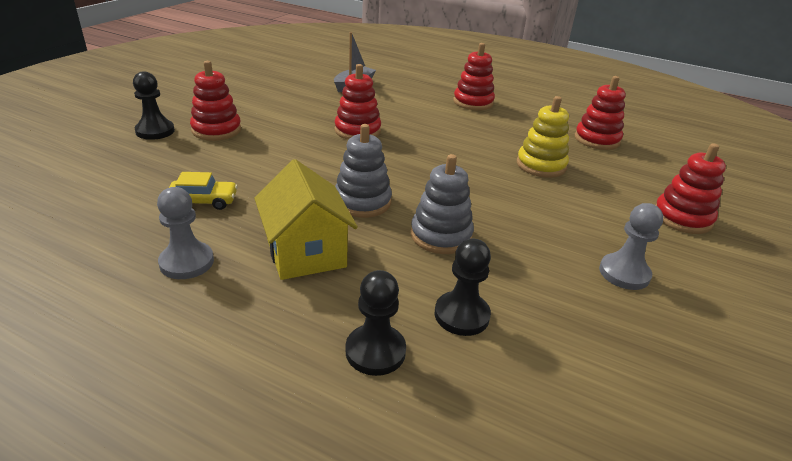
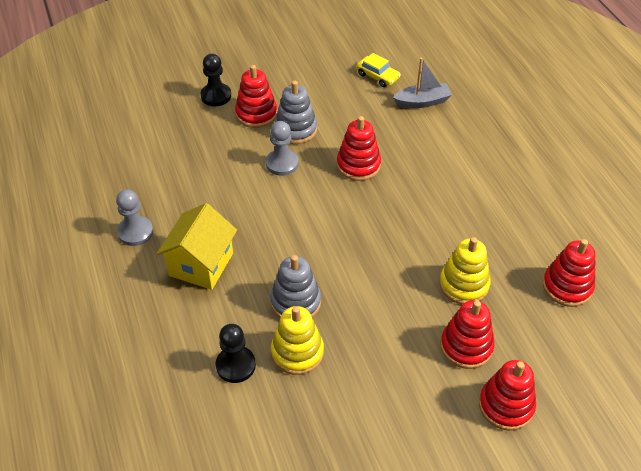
camera: 45 degrees right, 15 degrees up
yellow car [169,172,238,210] -> yellow car moved to [356,53,401,87]
grey stacking toy [335,124,392,218] -> grey stacking toy moved to [275,81,317,144]
black pawn [346,270,406,376] -> none
red stacking toy [453,43,495,110] -> red stacking toy moved to [440,300,495,369]
grey pawn [599,203,663,290] -> grey pawn moved to [266,121,299,176]
none -> yellow stacking toy [271,306,324,375]

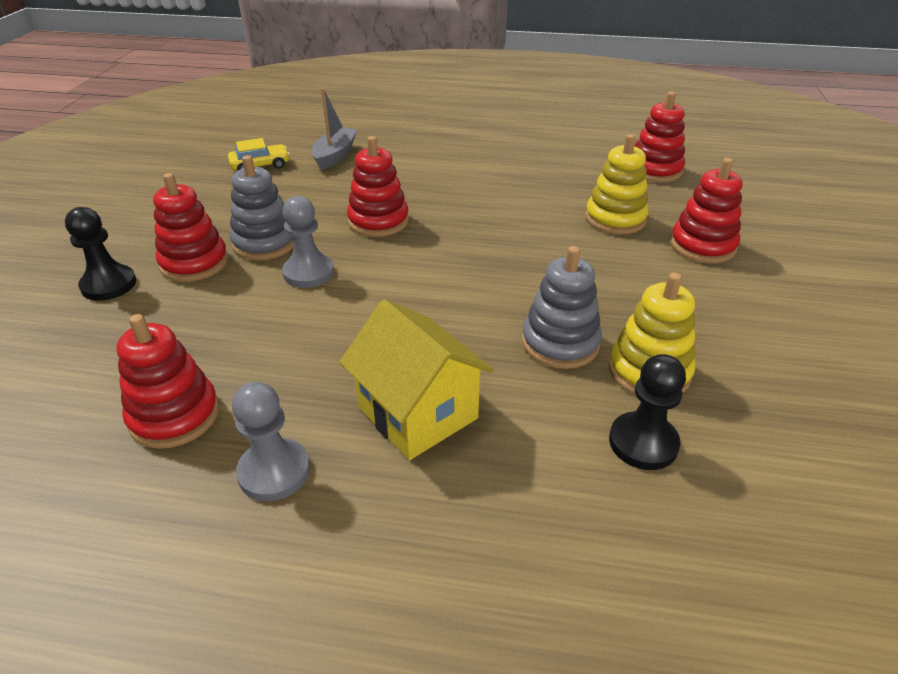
camera: 60 degrees left, 10 degrees down
red stacking toy [479,360,536,431] -> red stacking toy moved to [117,314,219,449]

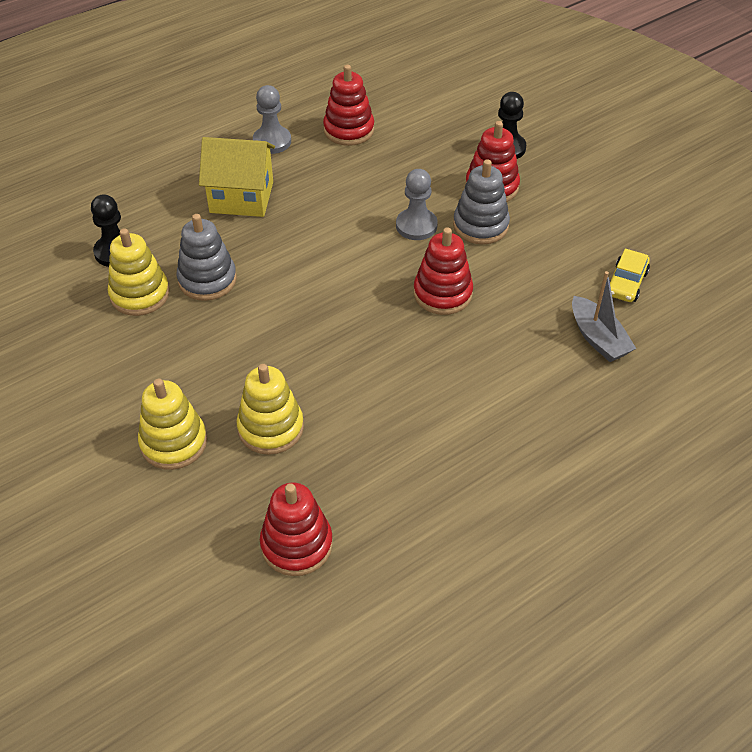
camera: 135 degrees right, 10 degrees up
red stacking toy [670,158,742,263] -> yellow stacking toy [138,378,207,470]

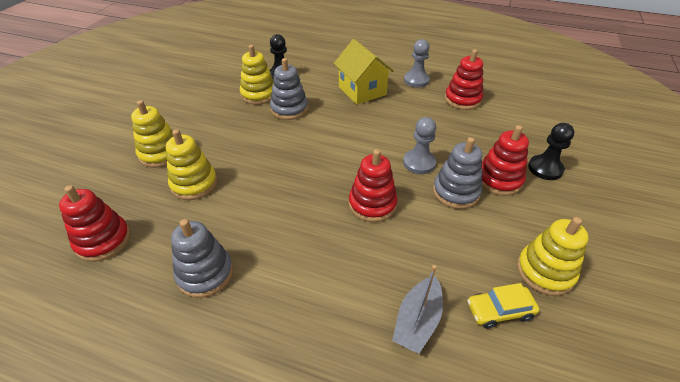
camera: 55 degrees right, 5 degrees down
none -> grey stacking toy [171,219,233,298]
none -> yellow stacking toy [517,217,589,296]

